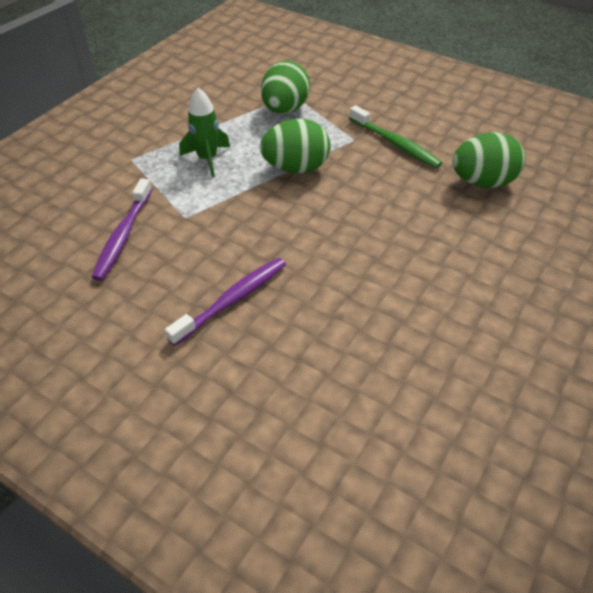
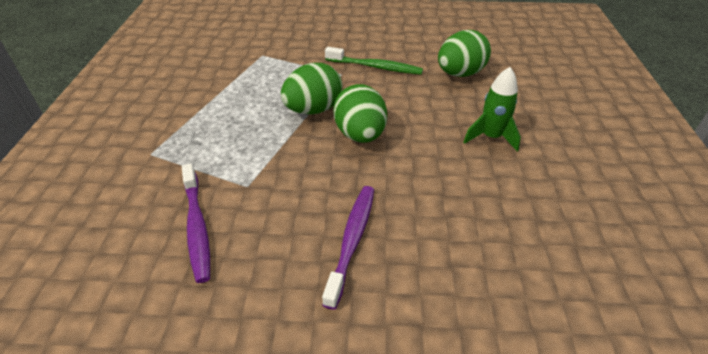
camera: 30 degrees left, 5 degrees down
green rocket [179,88,230,177] -> green rocket moved to [464,67,521,152]
green egg [261,61,310,114] -> green egg moved to [333,84,387,143]

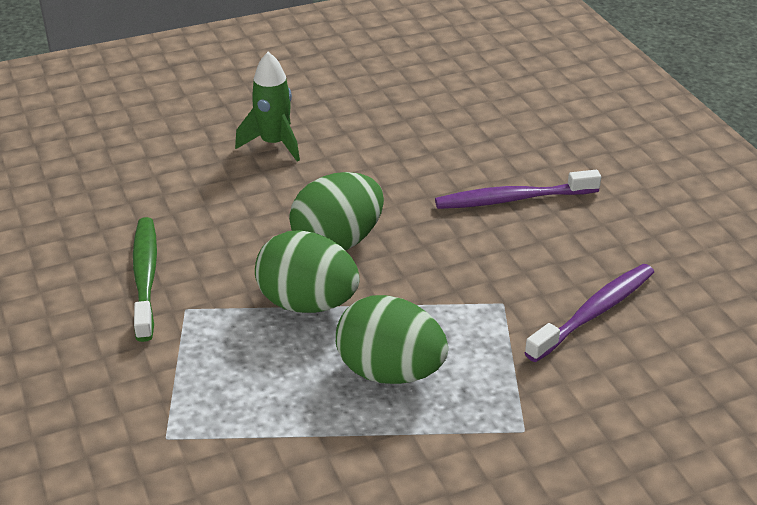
camera: 115 degrees left, 5 degrees down
green egg [438,30,491,77] -> green egg moved to [336,295,448,384]

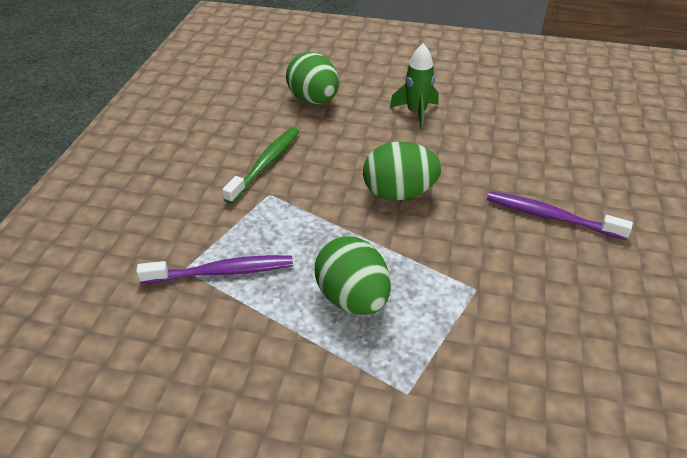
camera: 35 degrees right, 5 degrees up
green egg [255,230,360,313] -> green egg moved to [286,52,339,104]
purple toothbrush [524,264,654,362] -> purple toothbrush moved to [136,255,293,284]

